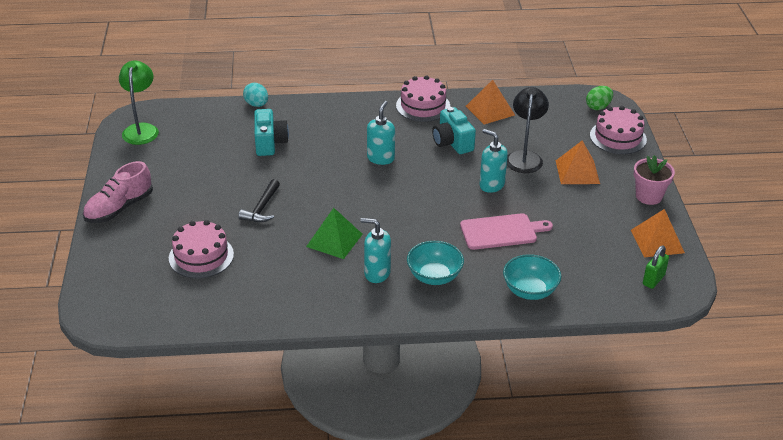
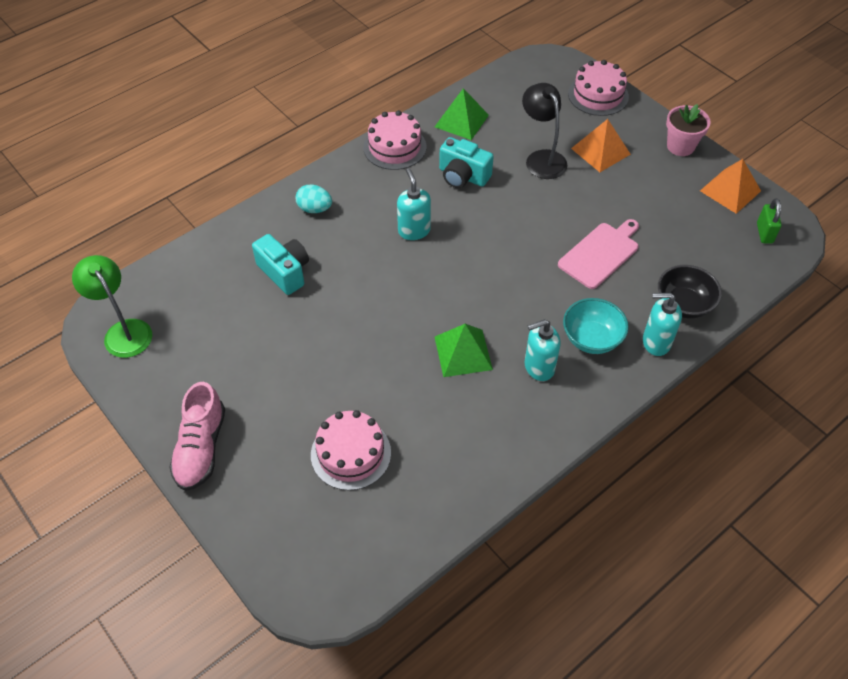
camera: 35 degrees left, 15 degrees up
black hammer [238,179,280,222] -> none
turquoise egg [243,83,268,107] -> turquoise egg moved to [296,184,332,213]
orange pyramid [466,80,515,124] -> green pyramid [435,88,489,140]
turquoise soap dispenser [480,129,508,193] -> turquoise soap dispenser moved to [643,293,682,356]
turquoise bowl [503,254,561,300] -> black bowl [658,265,722,318]
green egg [586,86,613,110] -> none

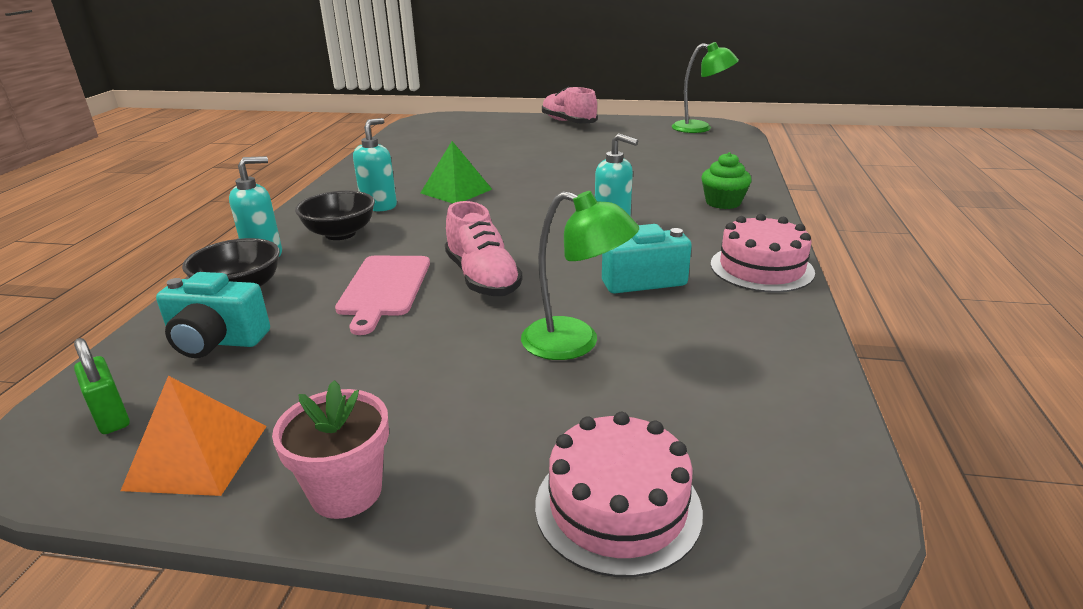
camera: 140 degrees right, 25 degrees down
turquoise camera [252,234,309,295] -> turquoise camera moved to [156,272,270,358]
turquoise egg [296,184,332,213] -> green cupcake [701,152,751,209]
pink cake [311,410,391,490] -> none
green pyramid [435,88,489,140] -> none
black lamp [522,83,567,179] -> green lamp [521,191,639,360]
turquoise bowl [563,298,629,354] -> black bowl [295,191,375,240]
orange pyramid [571,119,631,172] -> none
none -> pink shoe [445,201,522,296]

